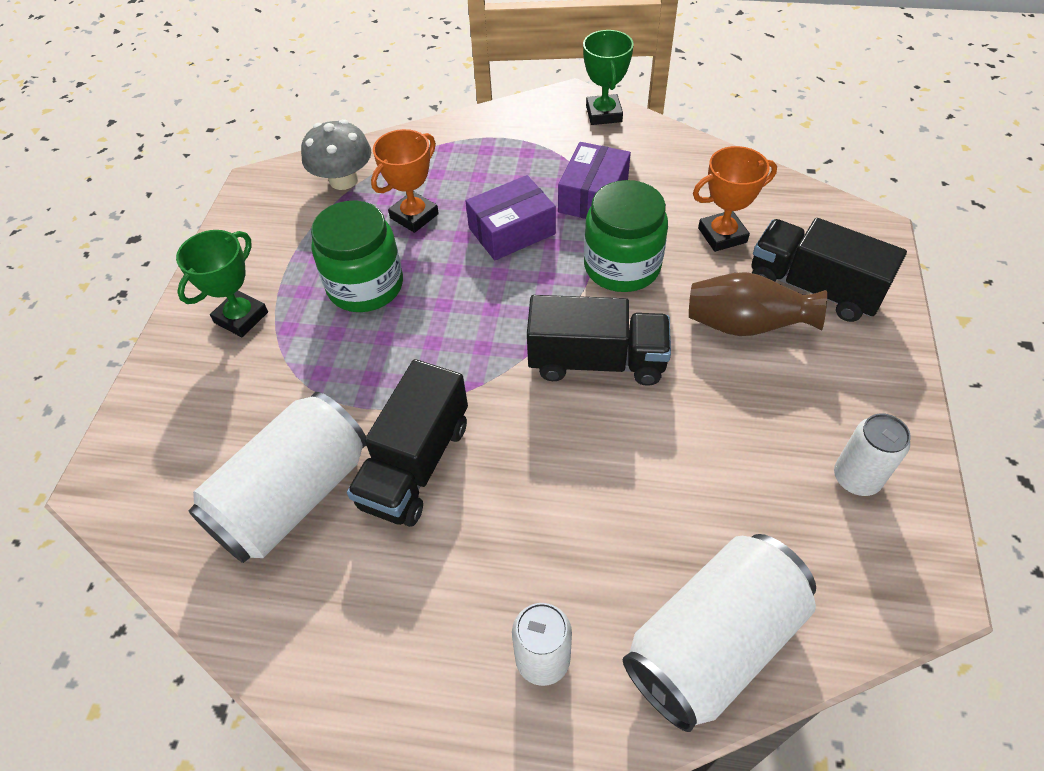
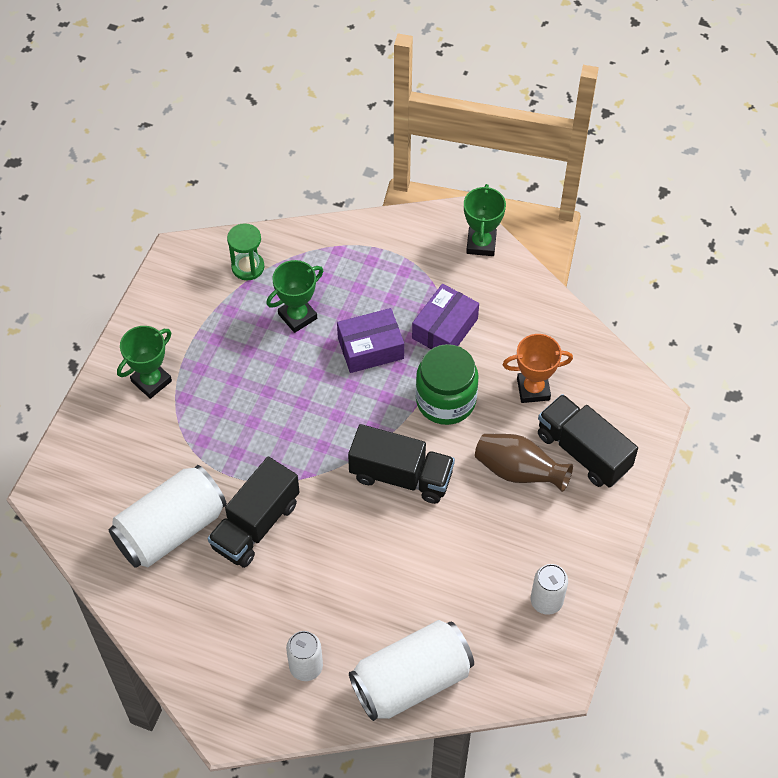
camera: 10 degrees right, 5 degrees up
grey mushroom [301,119,371,190] -> green hourglass [227,223,264,280]
green jar [311,200,403,312] -> none
orange trophy [371,129,439,233] -> green trophy [266,260,323,333]

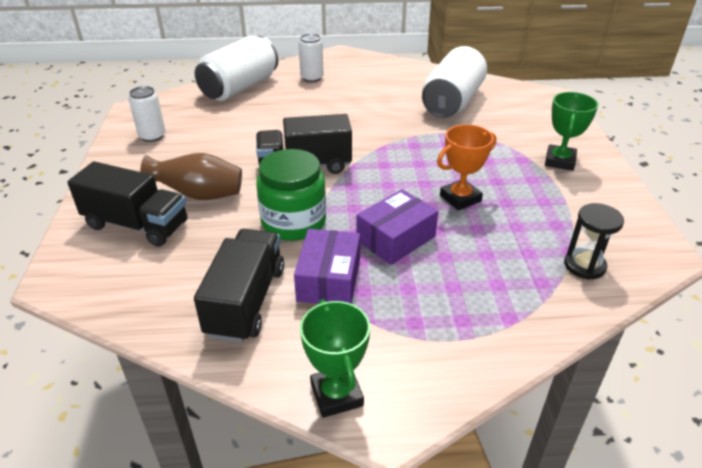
camera: 155 degrees right, 20 degrees down
black truck [207,456,299,568] -> black truck moved to [194,229,284,343]
green hourglass [227,223,264,280] -> black hourglass [564,203,624,280]
green trophy [266,260,323,333] -> none
orange trophy [503,334,573,403] -> orange trophy moved to [437,124,496,211]

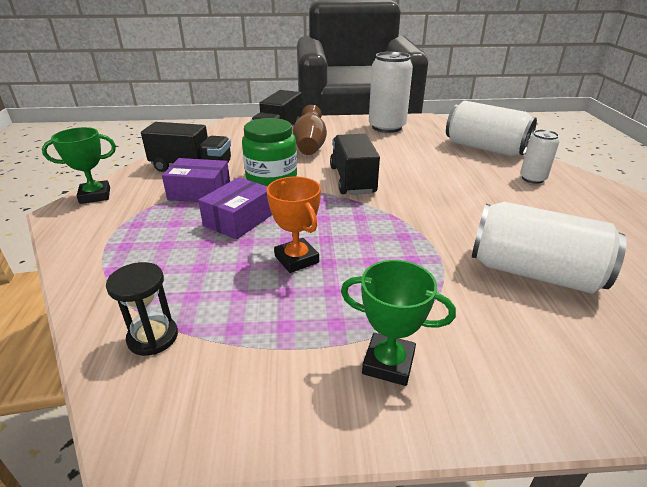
camera: 90 degrees right, 5 degrees down
white can [129,86,166,142] -> white can [369,52,413,133], size x1.84
purple box [356,189,438,265] -> purple box turned 75 degrees clockwise [198,177,272,240]

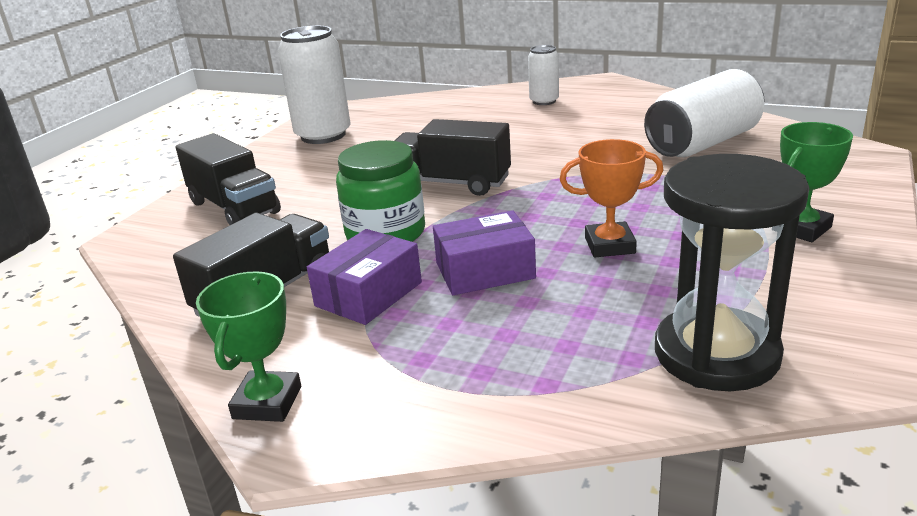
camera: 60 degrees left, 5 degrees down
black hourglass [106,262,178,356] -> black hourglass [655,154,809,391], size x1.94
purple box [198,177,272,240] -> purple box turned 75 degrees counterclockwise [433,210,536,295]
brown vase [293,105,327,155] -> none
white can [446,101,537,157] -> none

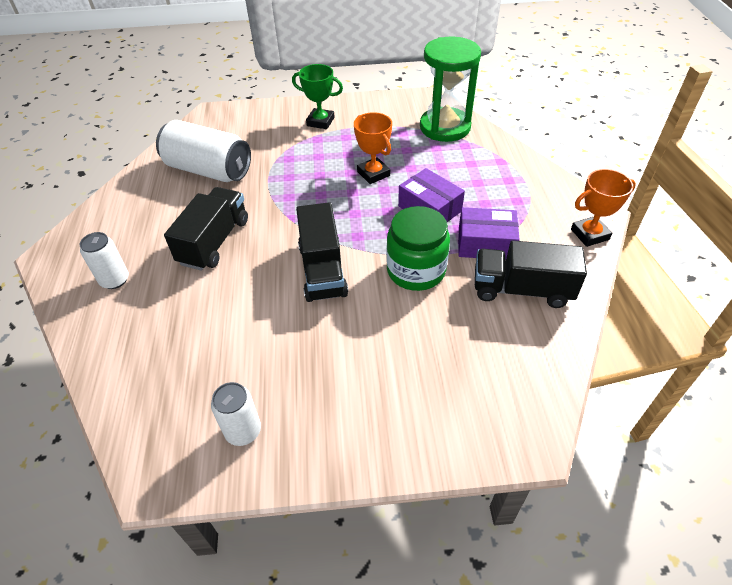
camera: 120 degrees left, 20 degrees up
black truck [176,133,281,225] -> black truck moved to [164,187,248,271]
green trophy [196,271,301,422] -> orange trophy [571,169,636,247]
white can [278,26,350,144] -> white can [211,382,261,446], size x0.54
black hourglass [655,154,809,391] -> green hourglass [420,36,481,142]

